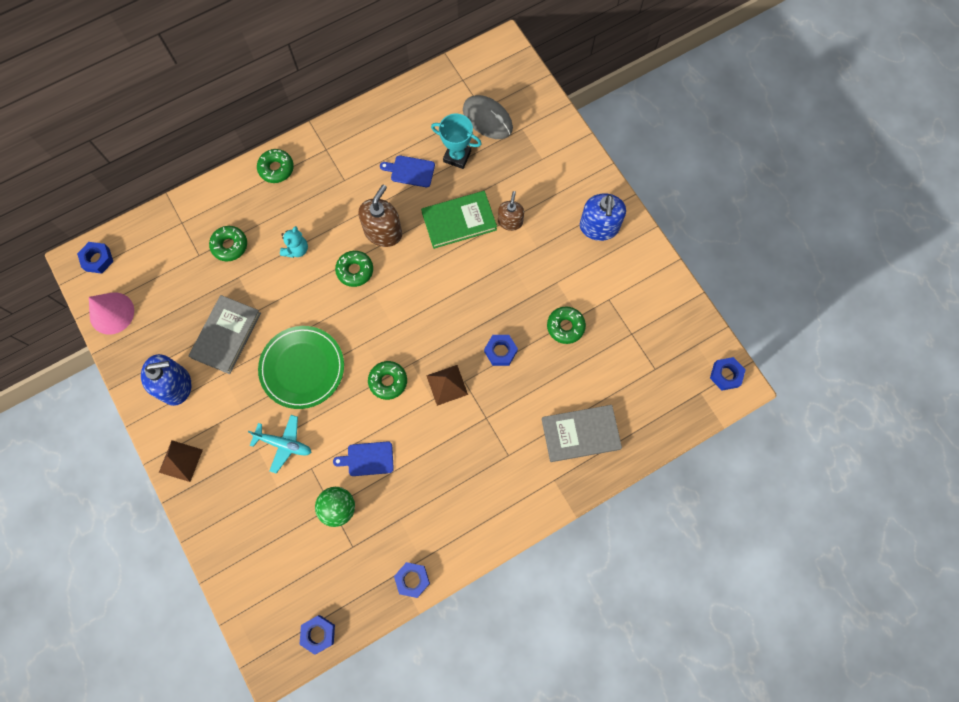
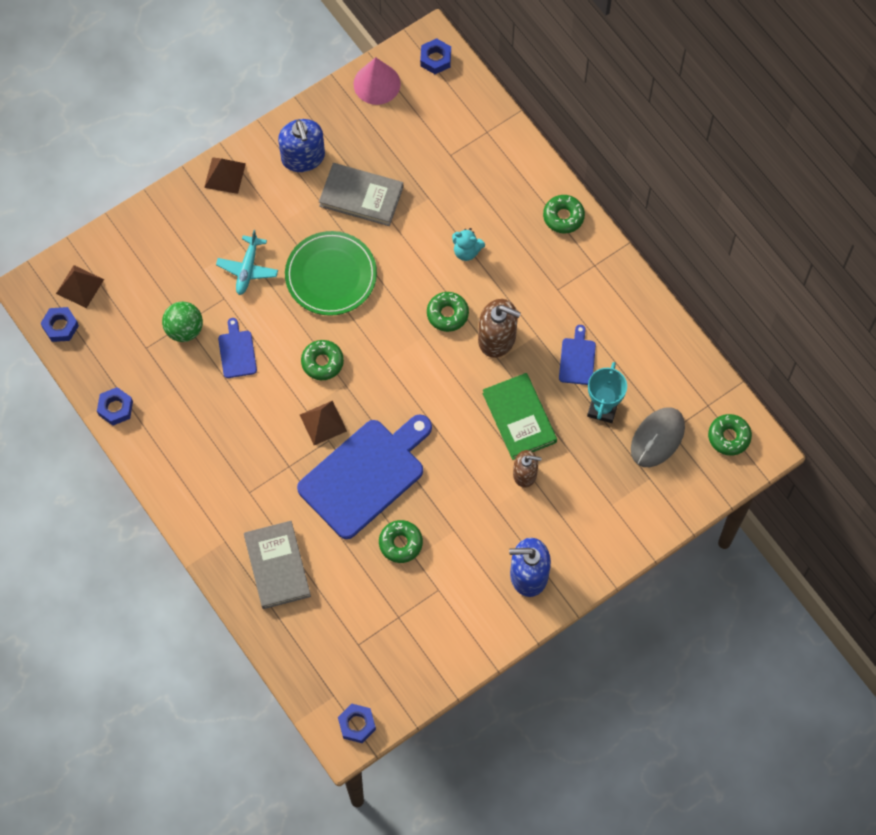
camera: 85 degrees right, 5 degrees down
green donut [209,226,247,261] -> green donut moved to [708,414,752,456]
blue nut [484,335,518,366] -> blue cutting board [297,415,432,539]
none -> brown pyramid [56,265,104,308]

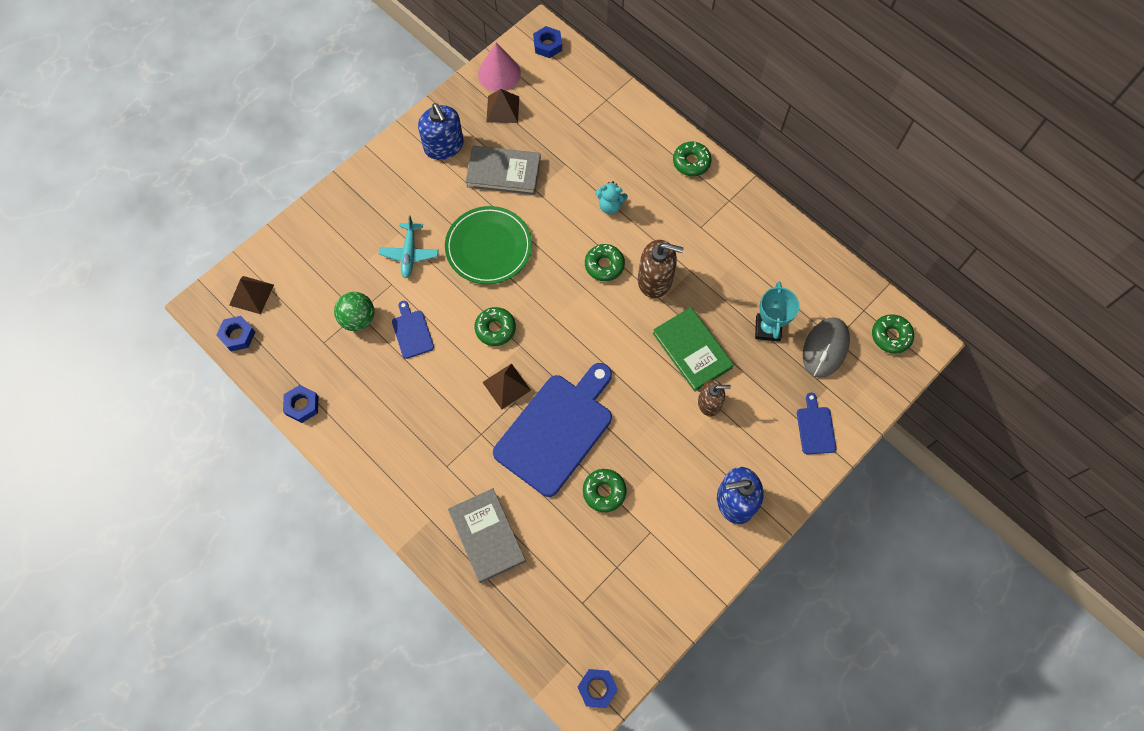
camera: 10 degrees left, 0 degrees up
brown pyramid [204,157,246,194] -> brown pyramid moved to [486,89,519,123]
blue cutting board [559,325,596,385] -> blue cutting board moved to [797,393,837,454]

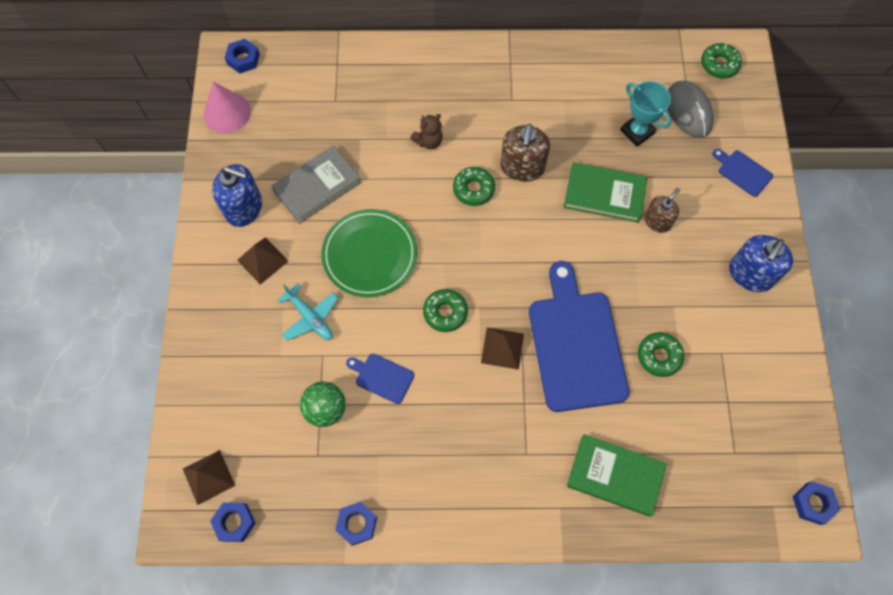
camera: 45 degrees left, 0 degrees up
grey book [448,488,526,583] -> green book [567,434,667,517]
brown pyramid [486,89,519,123] -> brown pyramid moved to [237,237,289,285]
turquoise teddy bear [595,181,628,214] -> brown teddy bear [410,114,443,149]
brown soap dispenser [638,240,684,298] -> brown soap dispenser turned 135 degrees clockwise [500,124,550,182]
green donut [673,141,712,176] -> none

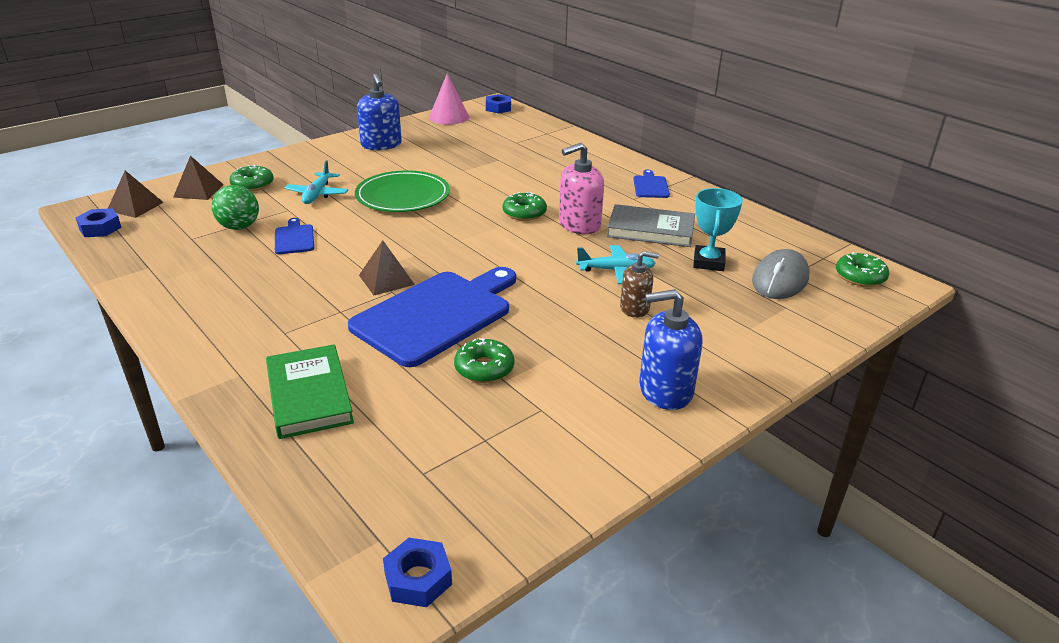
camera: 50 degrees right, 35 degrees down
brown pyramid [237,237,289,285] -> brown pyramid moved to [173,156,224,200]
grey book [271,146,361,224] -> grey book moved to [607,204,695,247]
blue nut [335,502,377,546] -> none
brown teddy bear [410,114,443,149] -> none
green donut [423,289,468,332] -> green donut moved to [229,165,274,191]
brown soap dispenser [500,124,550,182] -> pink soap dispenser [559,143,604,234]
green book [564,163,648,223] -> turquoise plane [576,245,656,284]
blue cutting board [712,149,773,197] -> blue cutting board moved to [633,170,670,198]

